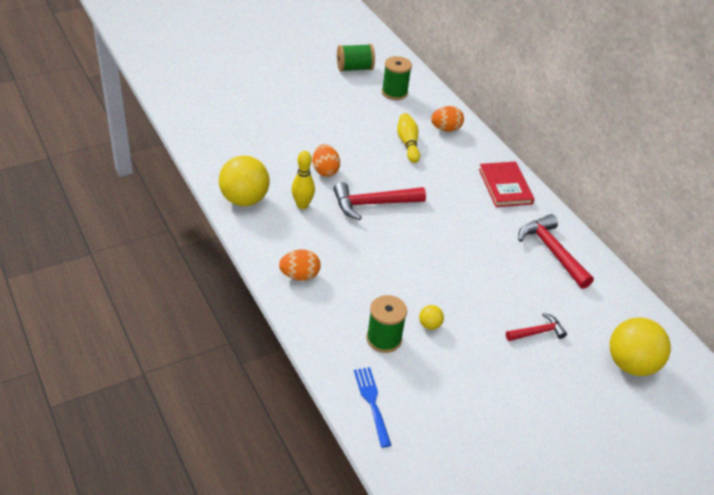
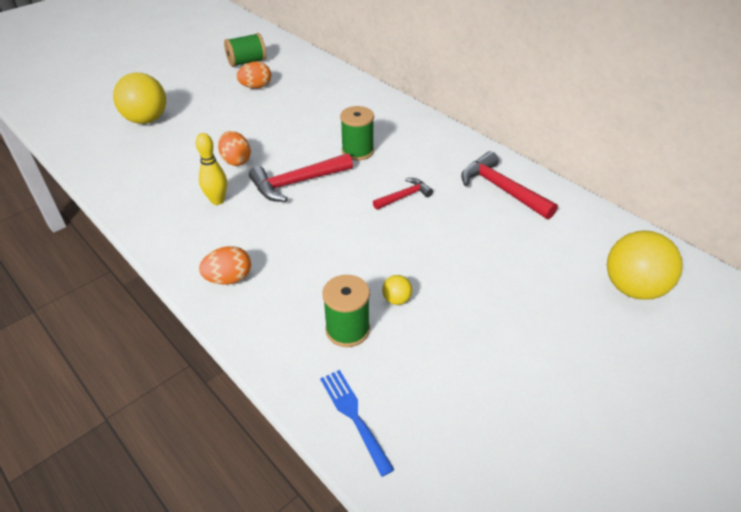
camera: 10 degrees left, 0 degrees up
yellow ball [219,156,269,206] -> yellow ball moved to [113,73,166,124]
green spool [382,56,412,100] -> green spool moved to [340,106,374,161]
yellow bowling pin [397,113,420,163] -> none
orange egg [431,106,464,132] -> orange egg moved to [237,61,271,89]
red book [479,162,534,207] -> none
red hammer [506,313,567,341] -> red hammer moved to [373,178,433,210]

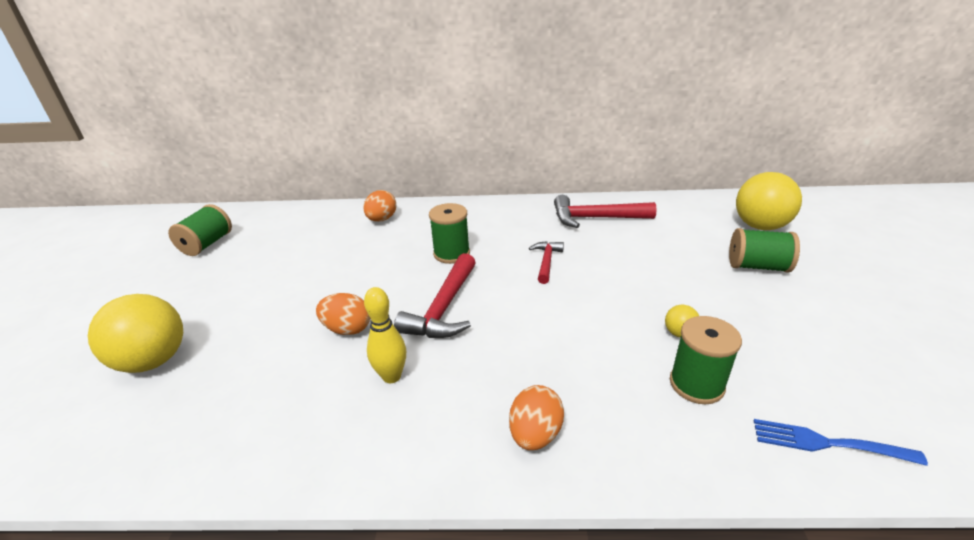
camera: 45 degrees left, 10 degrees down
orange egg [237,61,271,89] -> orange egg moved to [363,190,396,222]
none -> green spool [729,228,800,273]

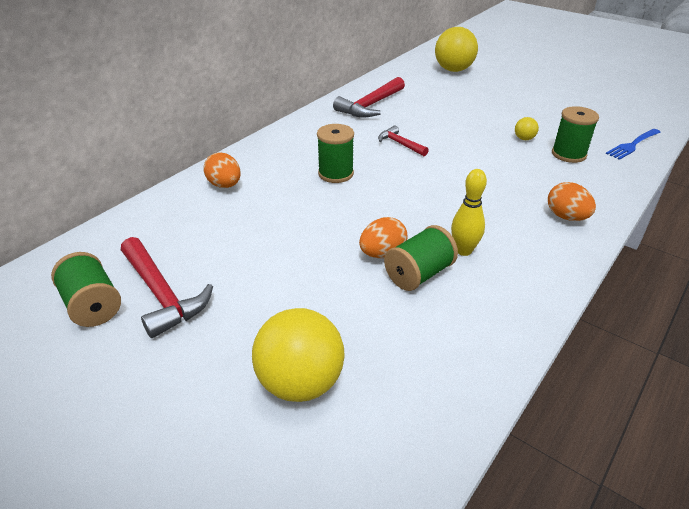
camera: 55 degrees left, 5 degrees up
red hammer [394,253,476,338] -> red hammer moved to [121,237,213,338]
green spool [729,228,800,273] -> green spool moved to [384,225,458,291]

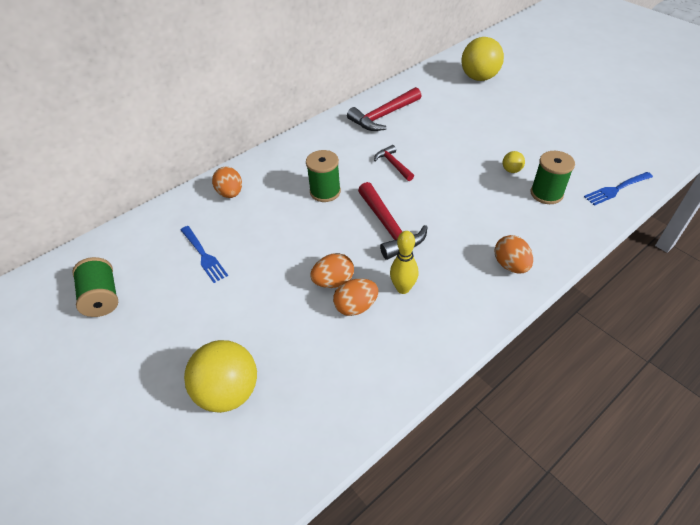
camera: 15 degrees right, 10 degrees up
red hammer [121,237,213,338] -> red hammer moved to [358,182,428,260]
green spool [384,225,458,291] -> orange egg [333,278,378,316]
none -> blue fork [181,226,228,283]

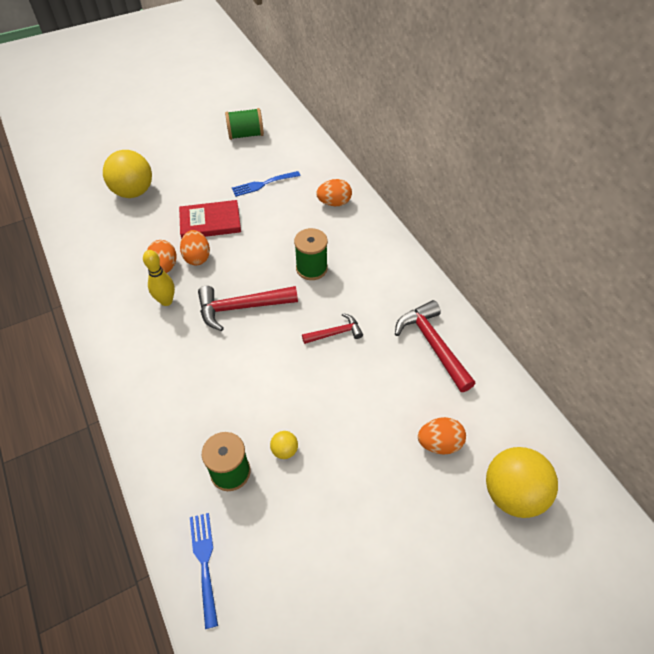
camera: 100 degrees right, 5 degrees up
orange egg [494,235,533,273] -> orange egg moved to [418,417,466,454]
none -> red book [179,200,241,239]

